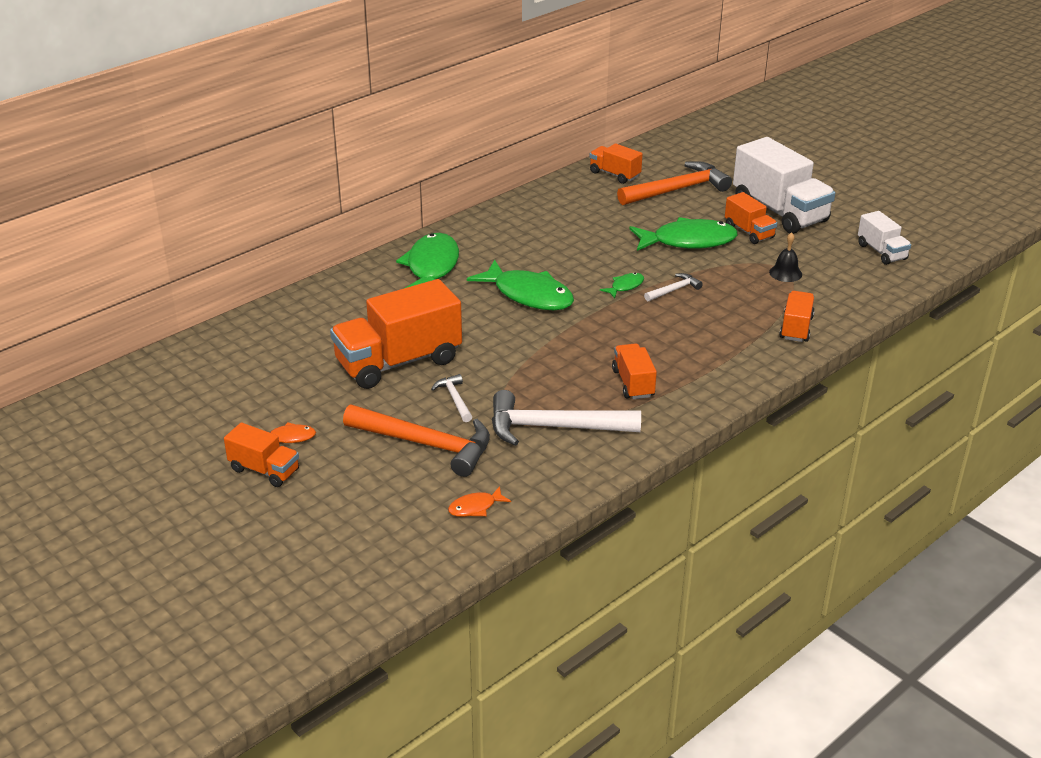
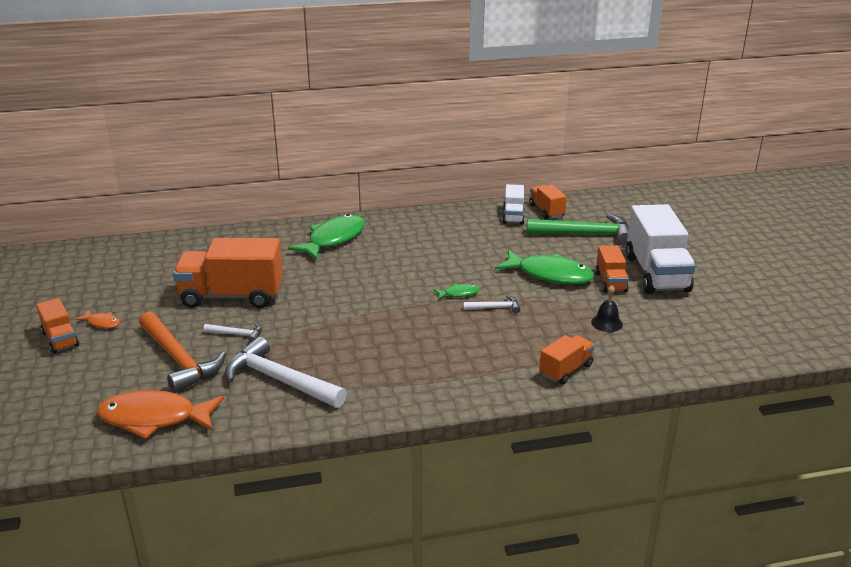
camera: 30 degrees right, 5 degrees down
white hammer [431,374,472,422] -> white hammer turned 90 degrees clockwise [203,323,262,343]
orange fish [448,486,511,517] -> orange fish [97,390,224,439], size x2.22
green fish [467,259,574,310] -> none
orange truck [612,343,657,399] -> none
orange hammer [617,161,732,205] -> green hammer [527,214,629,246]
white truck [858,211,911,265] -> white truck moved to [503,184,525,225]

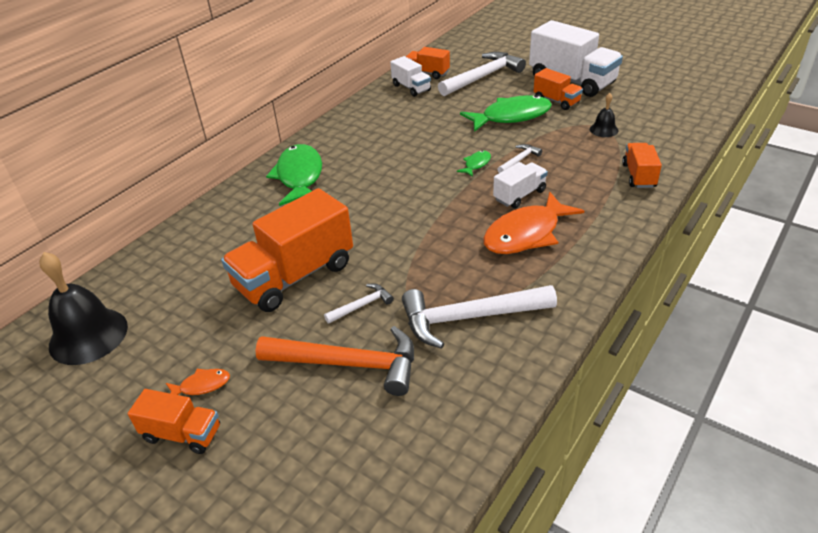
camera: 40 degrees left, 10 degrees up
orange fish [97,390,224,439] -> orange fish moved to [483,192,584,254]
green hammer [527,214,629,246] -> white hammer [438,52,526,96]
none -> black bell [39,252,128,365]
none -> white truck [493,162,548,208]

